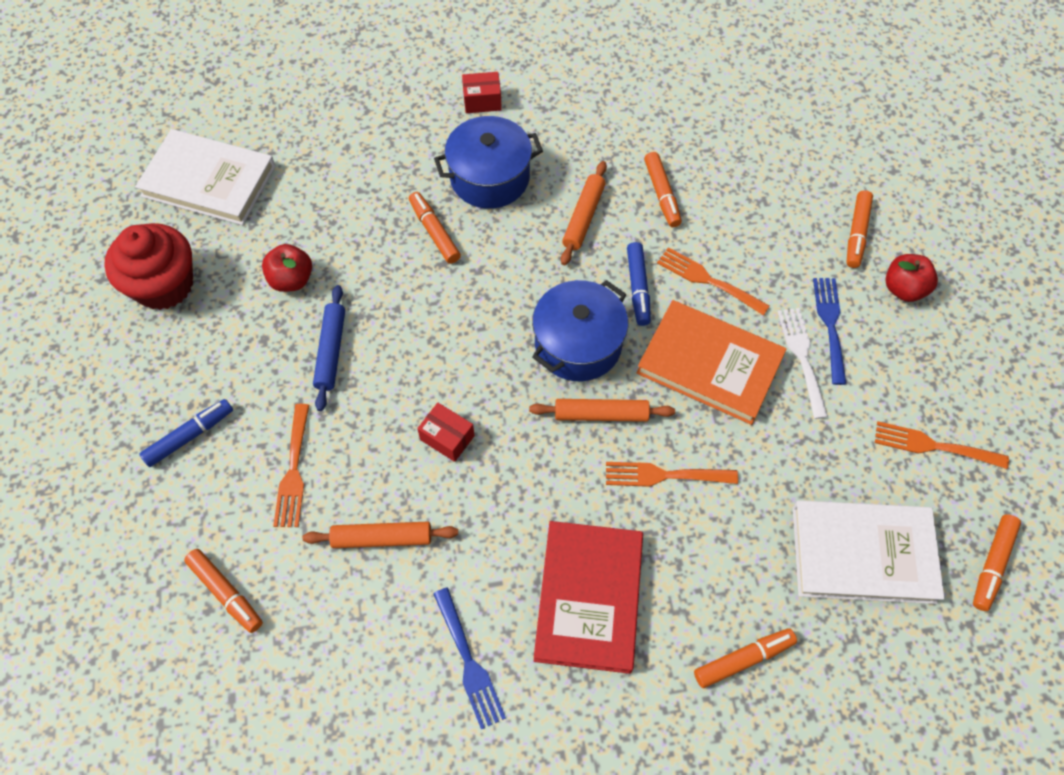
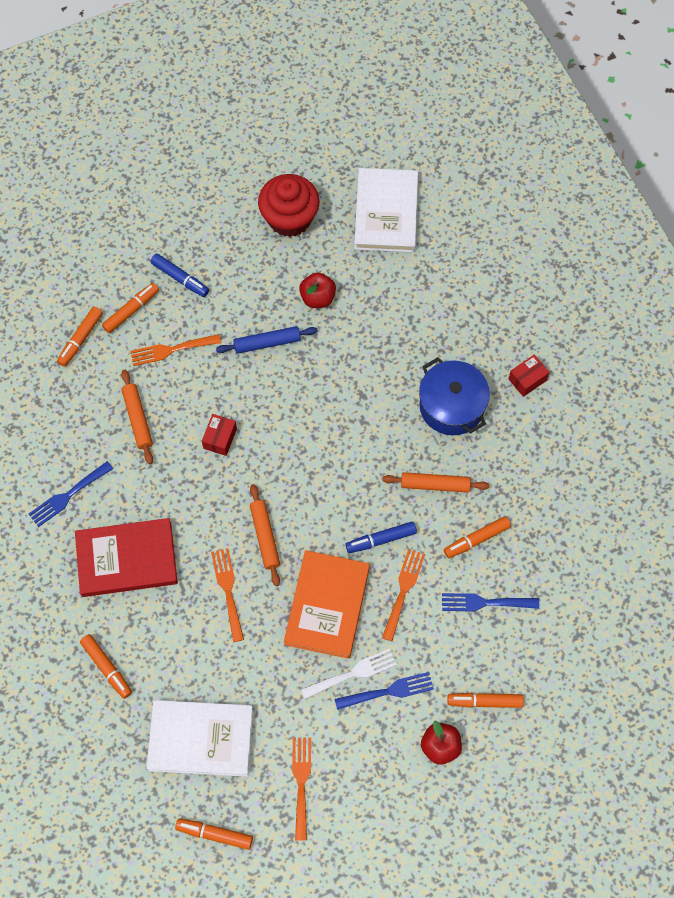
camera: 75 degrees right, 5 degrees up
orange marker [409,192,461,264] -> orange marker moved to [102,283,159,333]
red box [462,72,502,113] -> red box turned 75 degrees clockwise [508,354,550,397]
blue pot [532,280,628,381] -> none
white book [793,500,945,604] -> white book turned 75 degrees counterclockwise [146,700,253,777]
none -> blue fork [442,593,539,612]

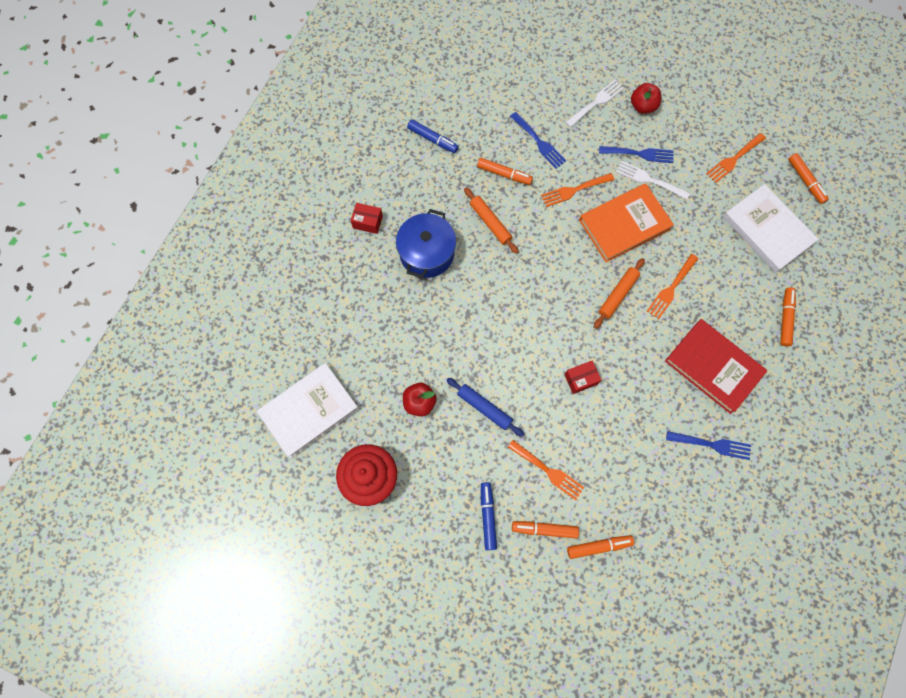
camera: 130 degrees left, 5 degrees up
orange rolling pin [121,370,153,464] -> none
blue fork [335,672,434,710] -> blue fork turned 150 degrees clockwise [599,146,674,163]
blue marker [345,521,417,553] -> blue marker moved to [407,119,459,153]
orange marker [447,693,524,708] -> white fork [565,80,624,127]

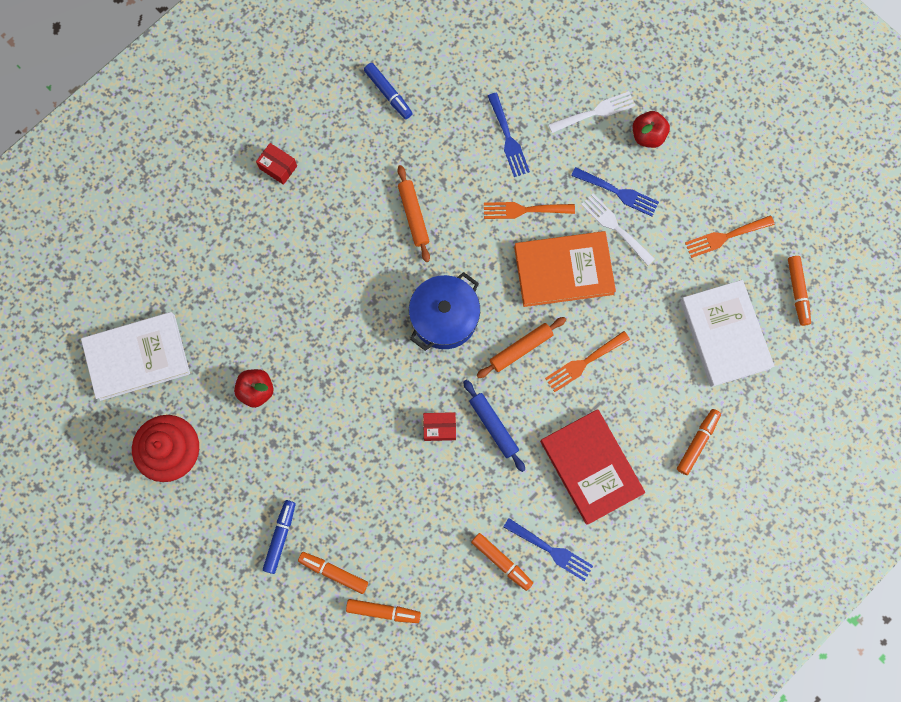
camera: 20 degrees right, 5 degrees up
blue pot [396,209,456,278] -> blue pot moved to [409,272,480,351]
blue rolling pin [446,378,524,437] -> blue rolling pin moved to [463,380,525,472]
orange marker [477,158,533,185] -> orange marker moved to [471,533,533,591]
orange fork [508,440,585,500] -> none

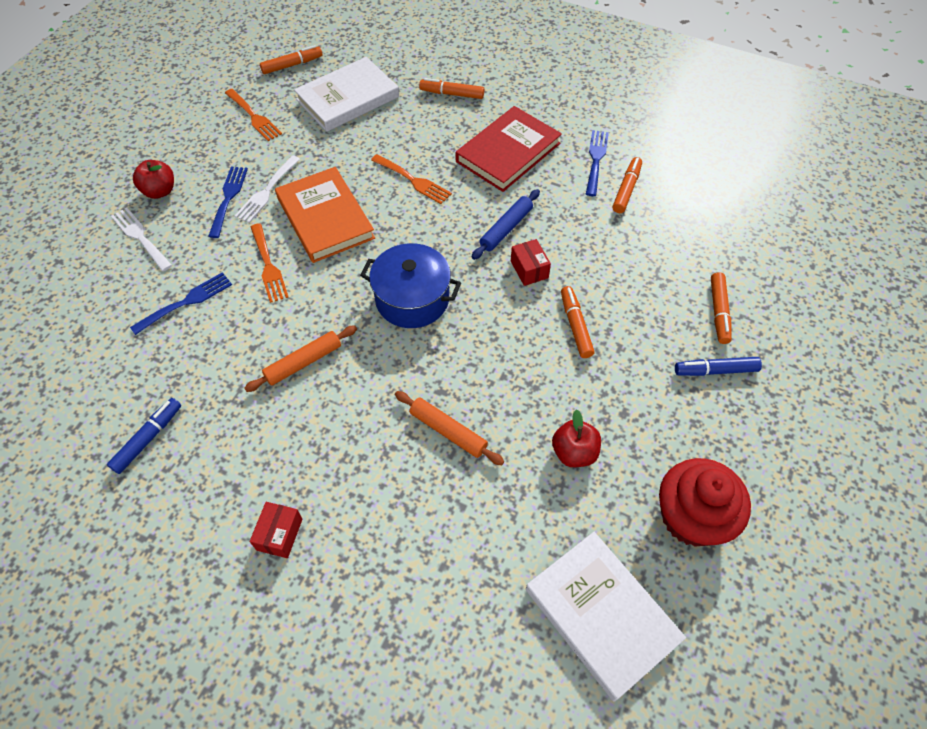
camera: 110 degrees left, 20 degrees down
orange marker [346,599,421,623] -> orange marker moved to [561,286,595,358]
orange rolling pin [477,317,566,378] -> orange rolling pin moved to [395,391,504,465]

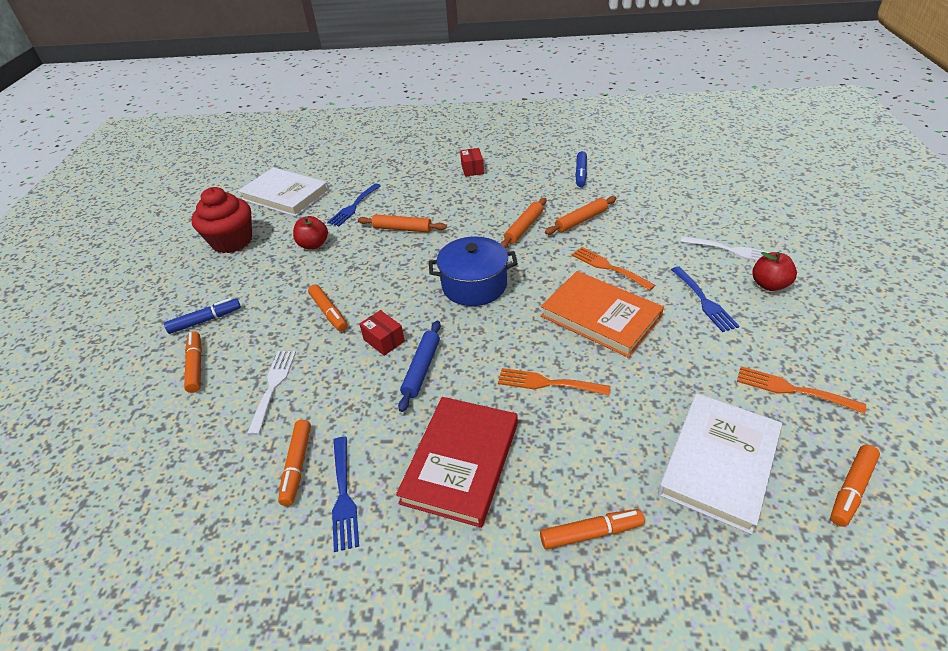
camera: 160 degrees right, 15 degrees down
blue fork [130,272,232,335] -> blue fork moved to [327,184,381,226]
white fork [235,155,300,223] -> white fork moved to [247,351,296,435]
none -> orange rolling pin [545,196,617,235]

